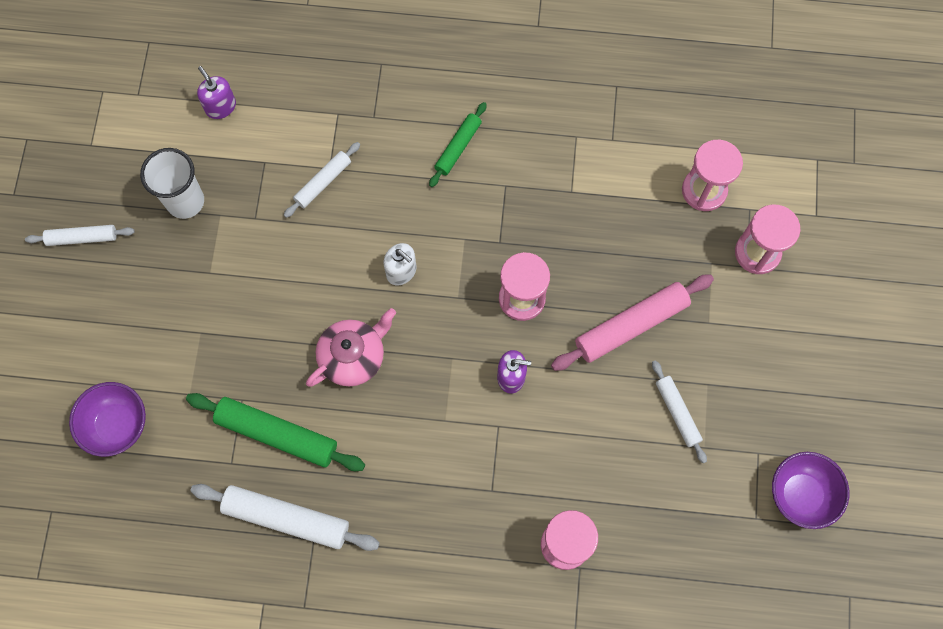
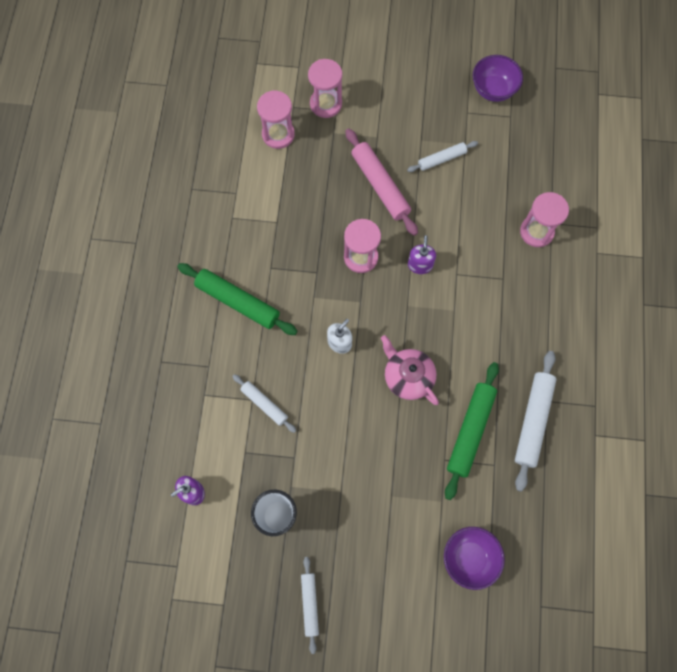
camera: 90 degrees left, 0 degrees up
green rolling pin [429,102,487,187] -> green rolling pin [177,263,298,335], size x1.70

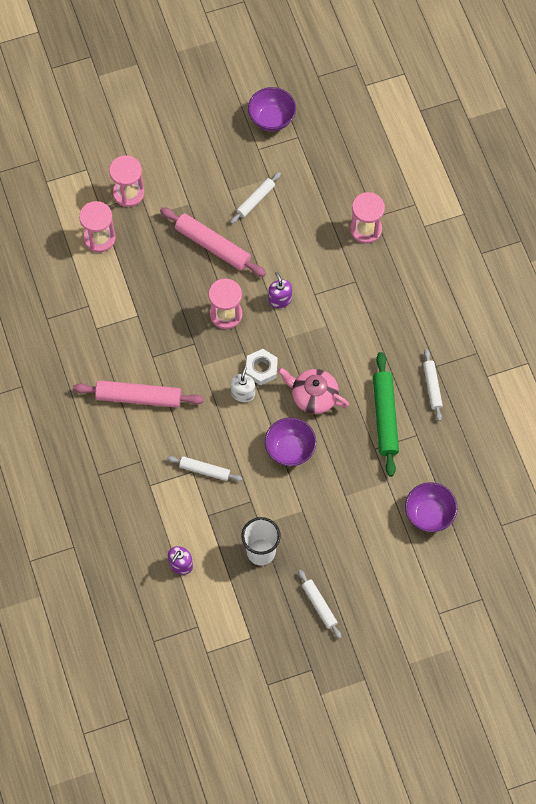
camera: 25 degrees left, 5 degrees down
green rolling pin [177,263,298,335] -> pink rolling pin [73,380,204,408]
white rolling pin [515,351,557,492] -> white rolling pin [423,349,443,421], size x0.59
none -> white nut [246,349,278,385]
none -> purple bowl [265,418,316,466]

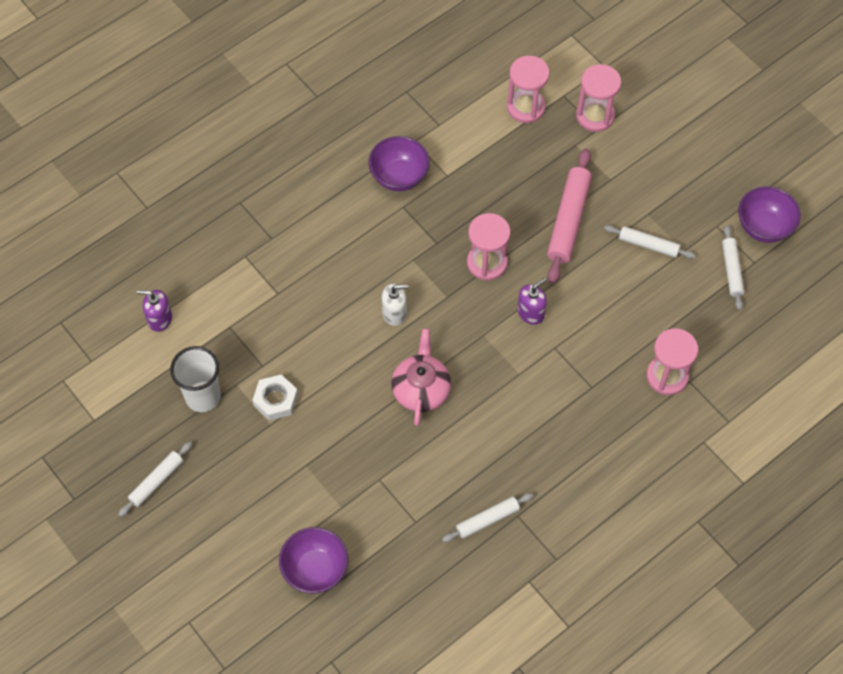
camera: 70 degrees right, 5 degrees down
pink rolling pin [73,380,204,408] -> none
white rolling pin [167,456,243,481] -> white rolling pin moved to [722,225,744,310]
white nut [246,349,278,385] -> white nut moved to [252,375,298,421]
purple bowl [265,418,316,466] -> purple bowl moved to [368,136,430,191]
green rolling pin [373,352,399,477] -> none

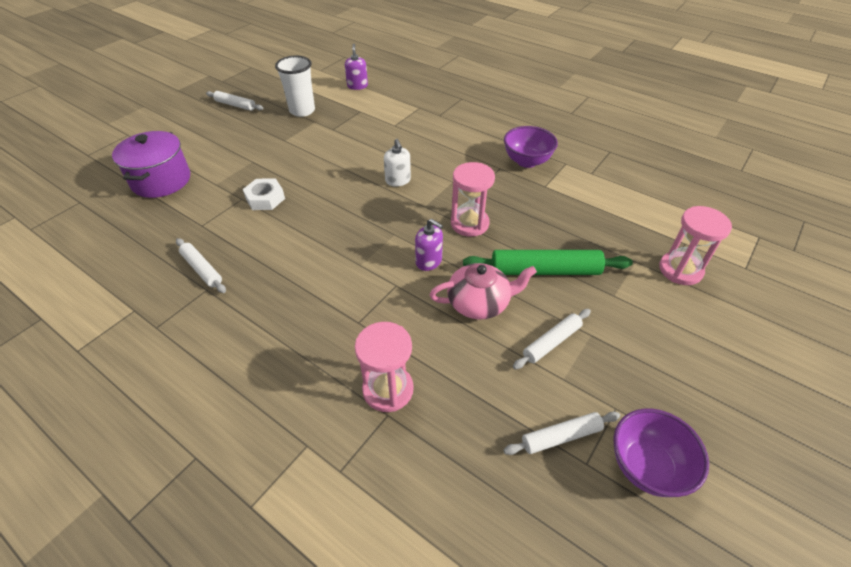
camera: 75 degrees right, 15 degrees down
white nut [252,375,298,421] -> white nut moved to [243,179,285,210]
purple bowl [279,527,348,593] -> purple pot [112,131,190,198]
pink teapot [391,329,451,426] -> pink teapot moved to [429,263,537,320]
pink hourglass [507,56,550,123] -> none
pink rolling pin [547,148,592,284] -> green rolling pin [463,250,633,275]
white rolling pin [604,225,695,259] -> white rolling pin turned 45 degrees clockwise [513,309,591,369]

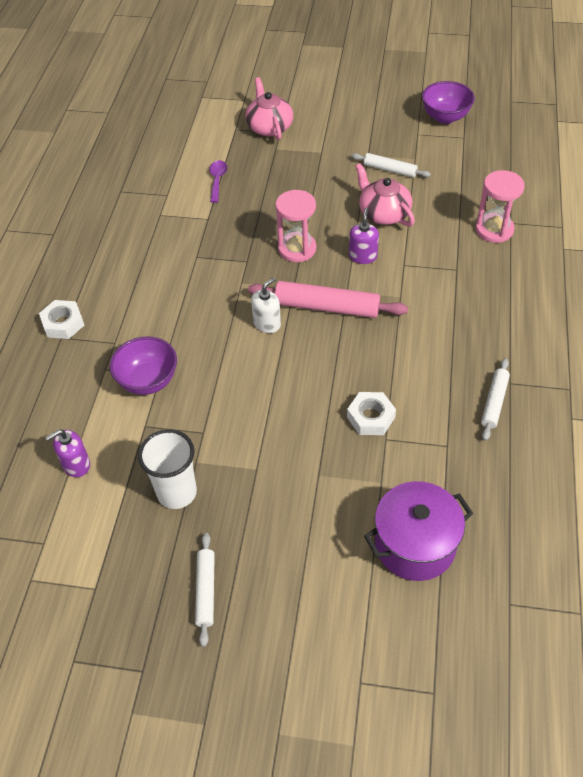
camera: 115 degrees left, 5 degrees up
green rolling pin [463,250,633,275] -> none
white rolling pin [503,411,620,455] -> none
purple bowl [504,126,558,168] -> purple bowl moved to [110,336,177,395]
pink hourglass [659,206,732,285] -> pink teapot [245,77,293,140]
none -> white nut [39,300,84,339]
none -> purple spoon [209,160,227,203]
none -> pink rolling pin [248,281,408,318]

